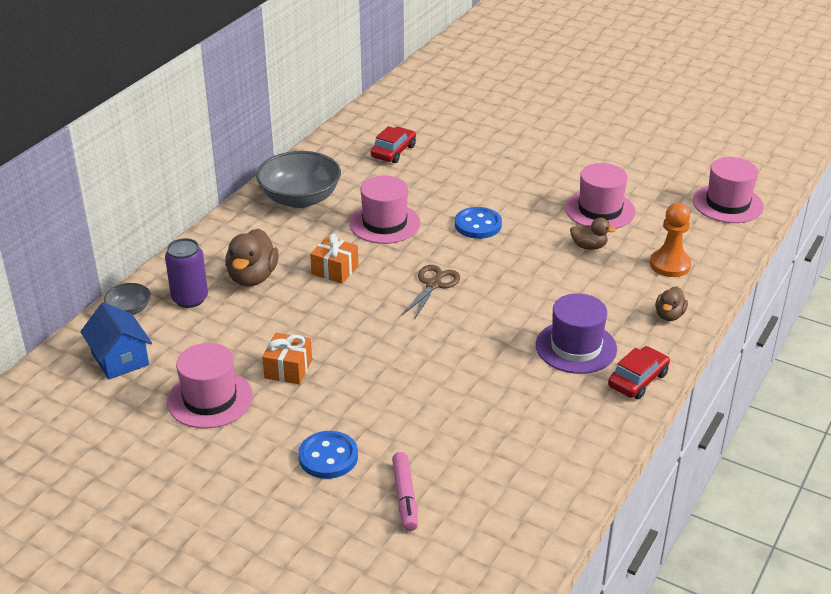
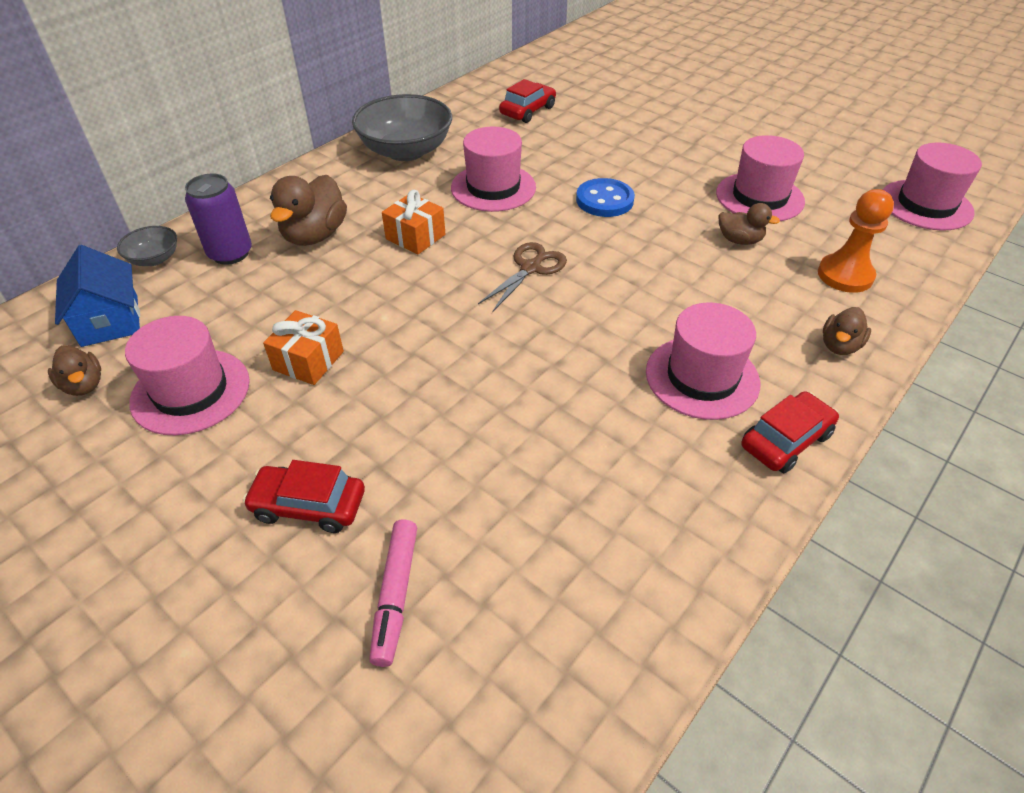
camera: 10 degrees right, 10 degrees up
blue button [298,431,358,479] -> red car [243,460,365,533]
purple hat [536,293,617,374] -> pink hat [646,303,760,420]
none -> brown duck [48,345,101,396]

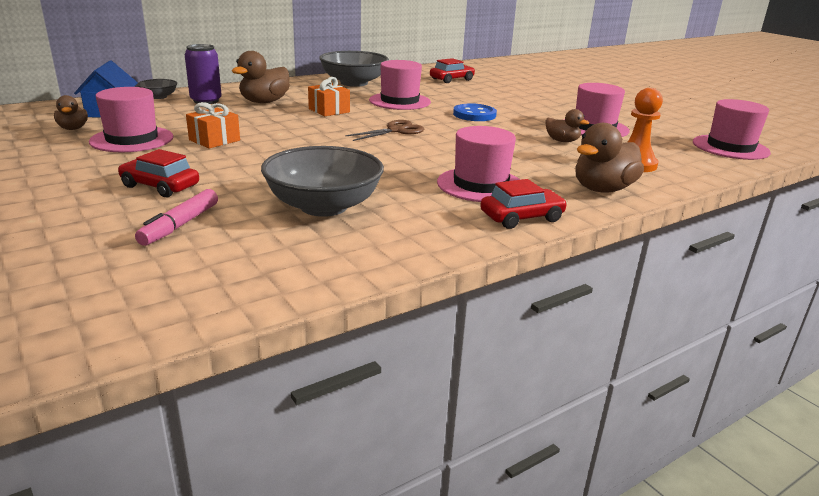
camera: 15 degrees right, 20 degrees down
brown duck [823,307,871,355] -> brown duck [575,123,644,192], size x1.71
none -> grey bowl [261,146,384,217]

